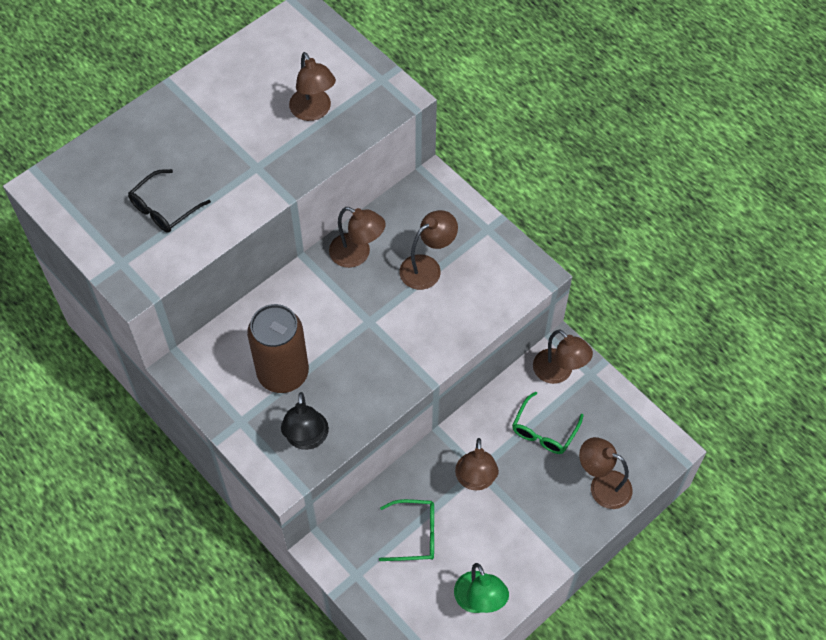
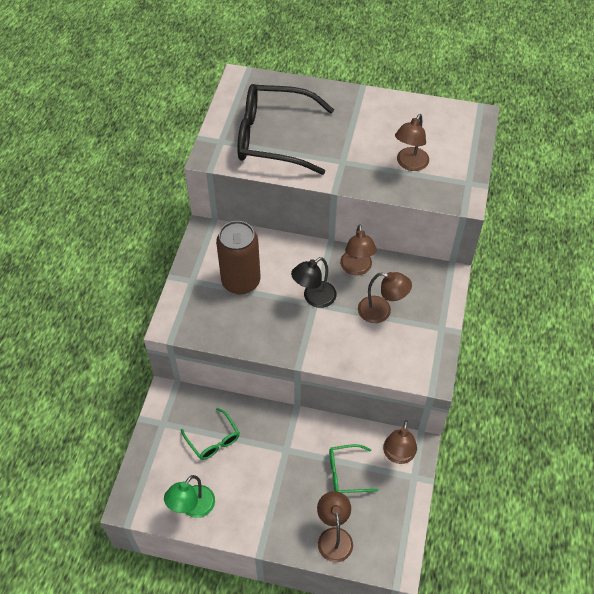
camera: 55 degrees right, 5 degrees down
black glasses [128,169,211,233] -> black glasses [237,84,334,175], size x2.08
black lamp [281,392,329,450] -> black lamp moved to [291,257,337,308]
brown lamp [455,438,499,490] -> none

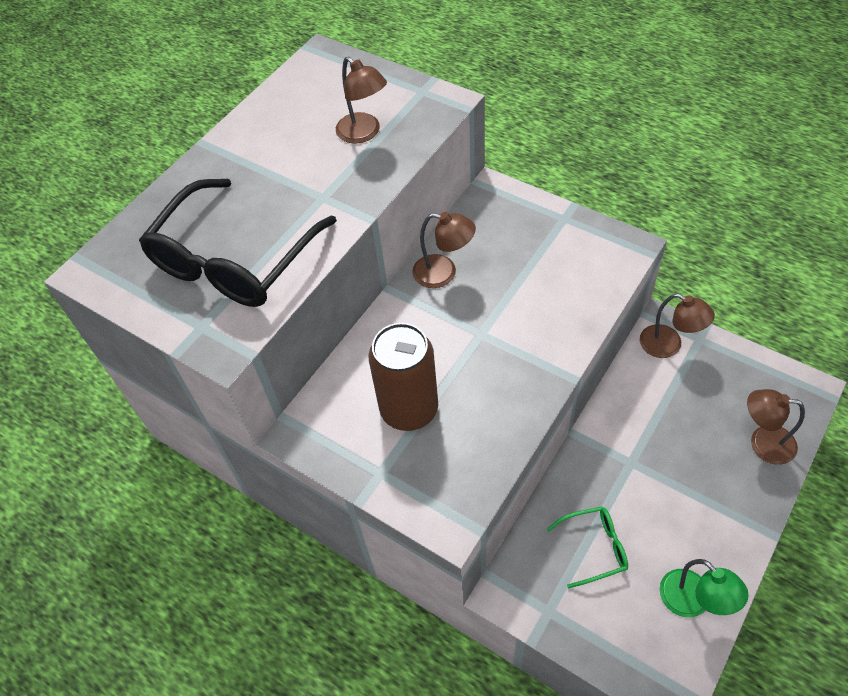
camera: 65 degrees left, 0 degrees up
black lamp [291,257,337,308] -> none
green glasses [329,444,378,493] -> none
brown lamp [358,272,412,323] -> none

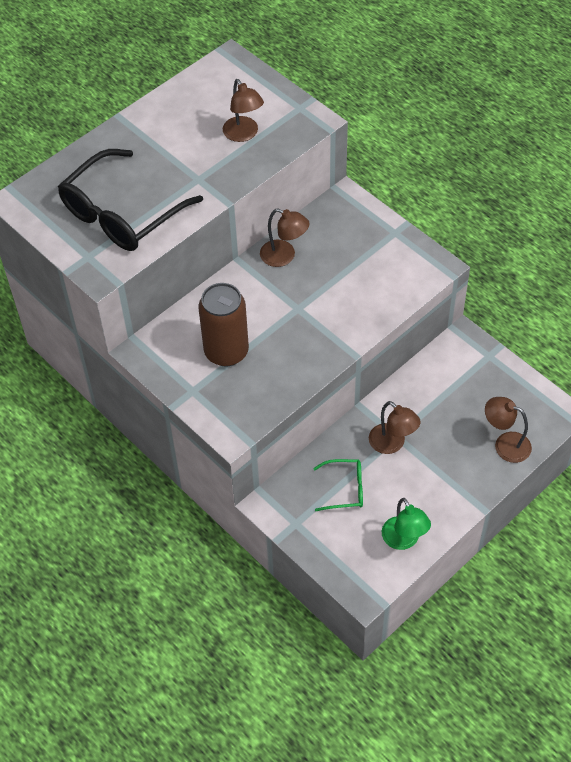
camera: 10 degrees right, 0 degrees up
brown lamp [640,294,715,358] -> brown lamp moved to [369,401,421,454]

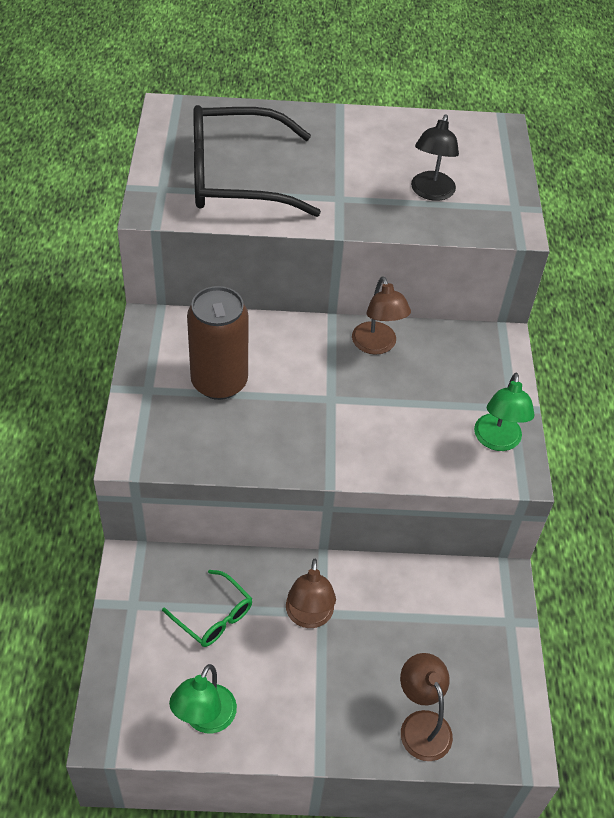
camera: 40 degrees right, 5 degrees down
brown lamp [223,79,264,142] -> black lamp [411,115,459,201]
none -> green lamp [474,373,534,451]

